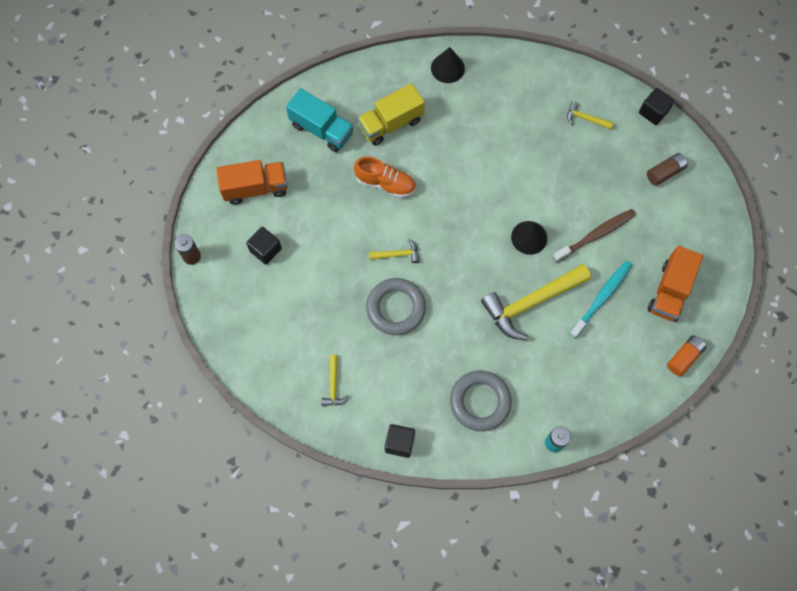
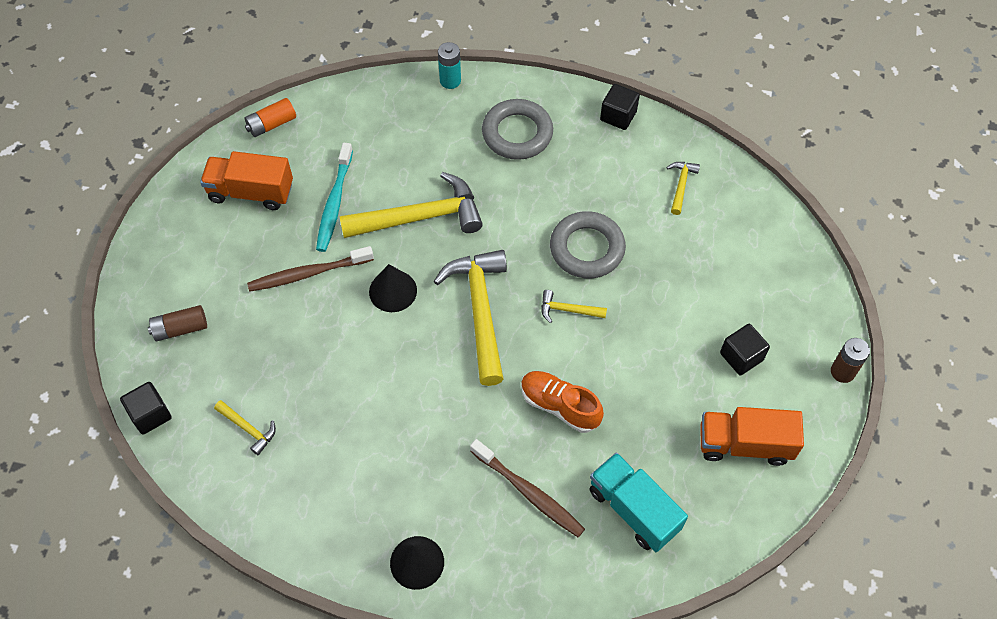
camera: 165 degrees left, 10 degrees down
yellow truck [357,83,425,146] -> brown toothbrush [470,439,585,537]
turquoise toothbrush [569,261,632,339] -> turquoise toothbrush turned 45 degrees counterclockwise [316,143,353,252]
orange truck [648,246,703,322] -> orange truck turned 120 degrees counterclockwise [200,151,293,210]
none -> yellow hammer [434,250,507,386]

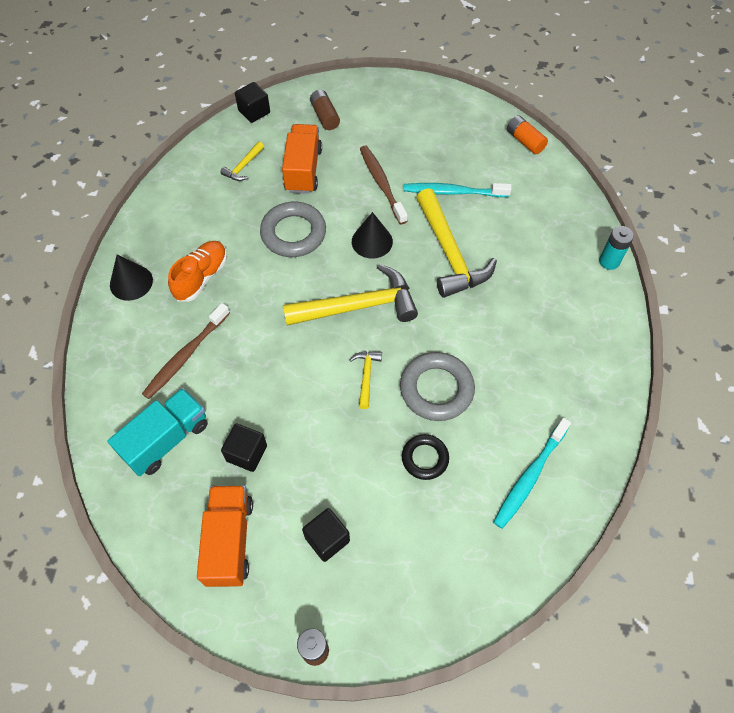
camera: 85 degrees right, 0 degrees up
orange truck [200,151,293,210] -> orange truck moved to [282,124,322,194]
grey ring [482,99,553,160] -> grey ring moved to [260,202,326,257]
orange shoe [521,371,604,433] -> orange shoe moved to [168,241,227,302]
black cube [600,84,640,130] -> black cube moved to [221,423,267,472]
yellow hammer [666,162,700,215] -> turquoise toothbrush [493,418,571,529]
none -> black ring [402,434,449,480]

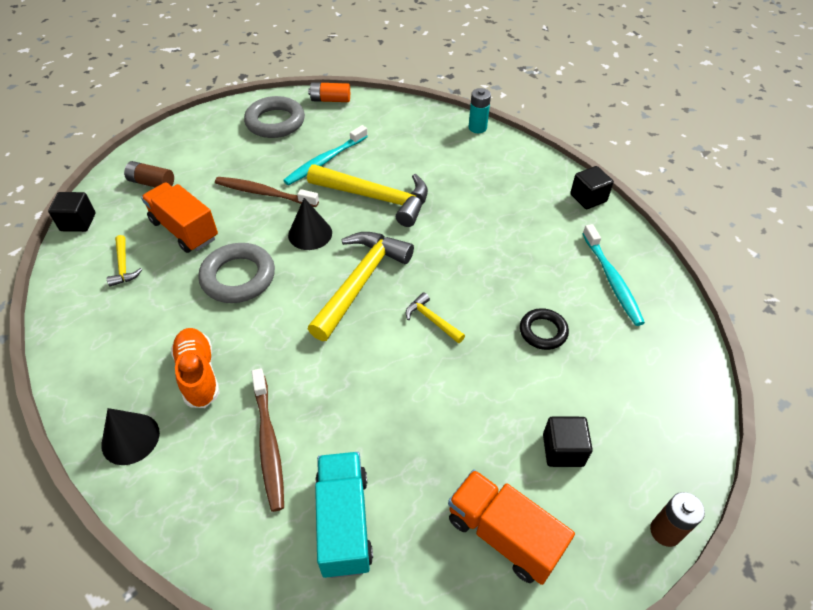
camera: 50 degrees left, 10 degrees down
black cube [221,423,267,472] -> black cube moved to [570,166,614,209]
grey ring [400,352,475,421] -> grey ring moved to [244,96,305,138]

